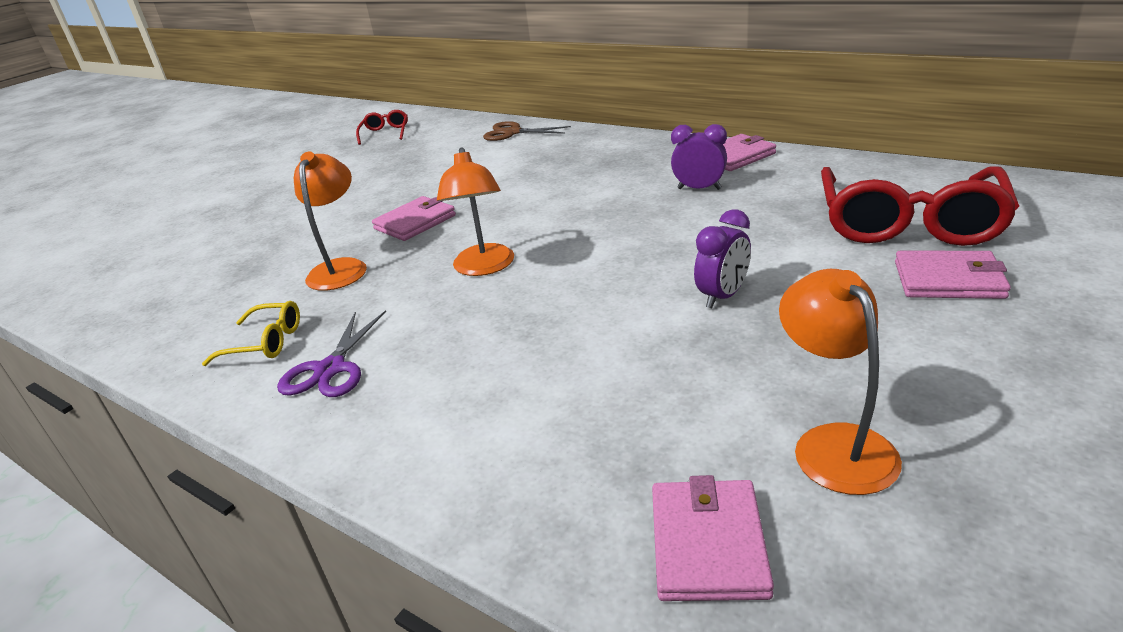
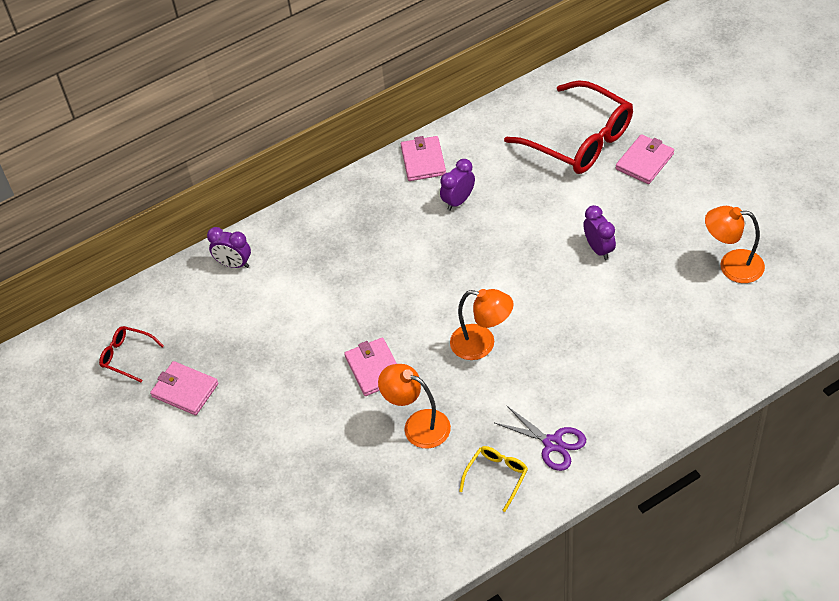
camera: 65 degrees left, 20 degrees up
brown scissors [483,121,571,141] -> purple clock [207,227,251,268]
pink wallet [652,475,774,601] -> pink wallet moved to [150,361,219,415]

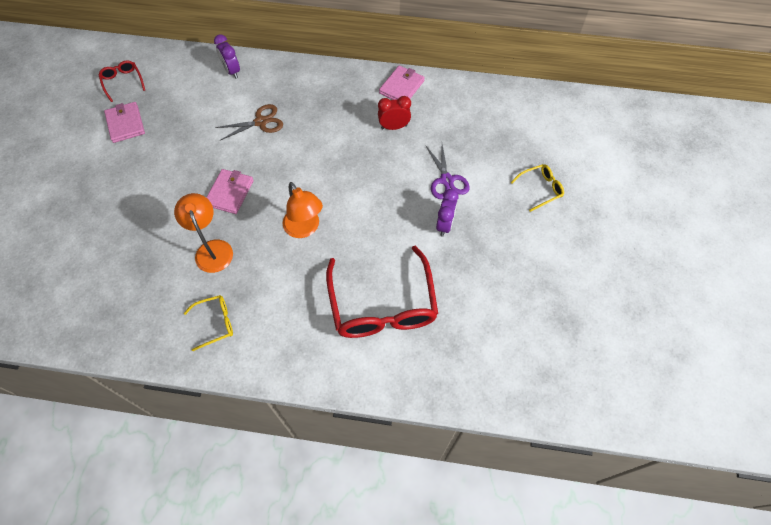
camera: 35 degrees right, 10 degrees up
purple clock [440,159,475,211] -> red clock [378,96,411,130]
purple scissors [495,405,586,471] -> purple scissors moved to [425,145,470,199]
red glasses [504,80,633,174] -> red glasses moved to [326,246,438,338]
pink wallet [616,134,674,184] -> yellow glasses [510,164,564,212]
orange lamp [705,206,765,283] -> none
none -> brown scissors [215,104,283,141]

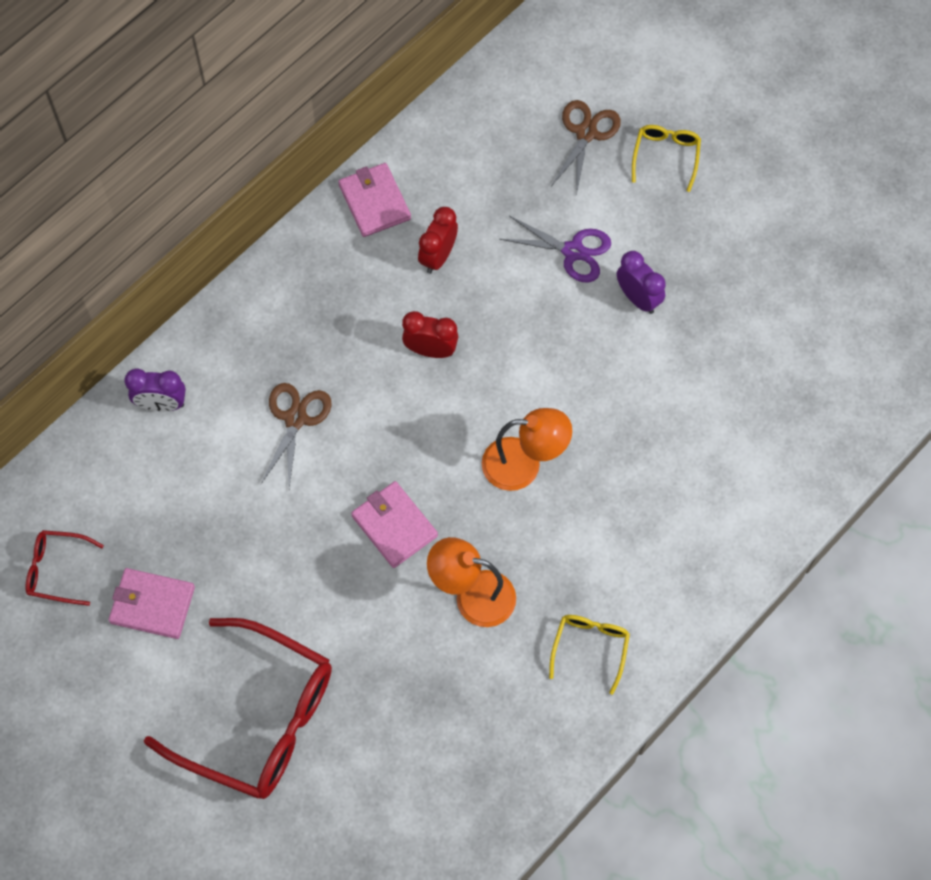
camera: 55 degrees left, 5 degrees up
red glasses [326,246,438,338] -> red glasses moved to [144,618,332,799]
none -> red clock [402,311,458,358]
none -> brown scissors [551,100,621,191]

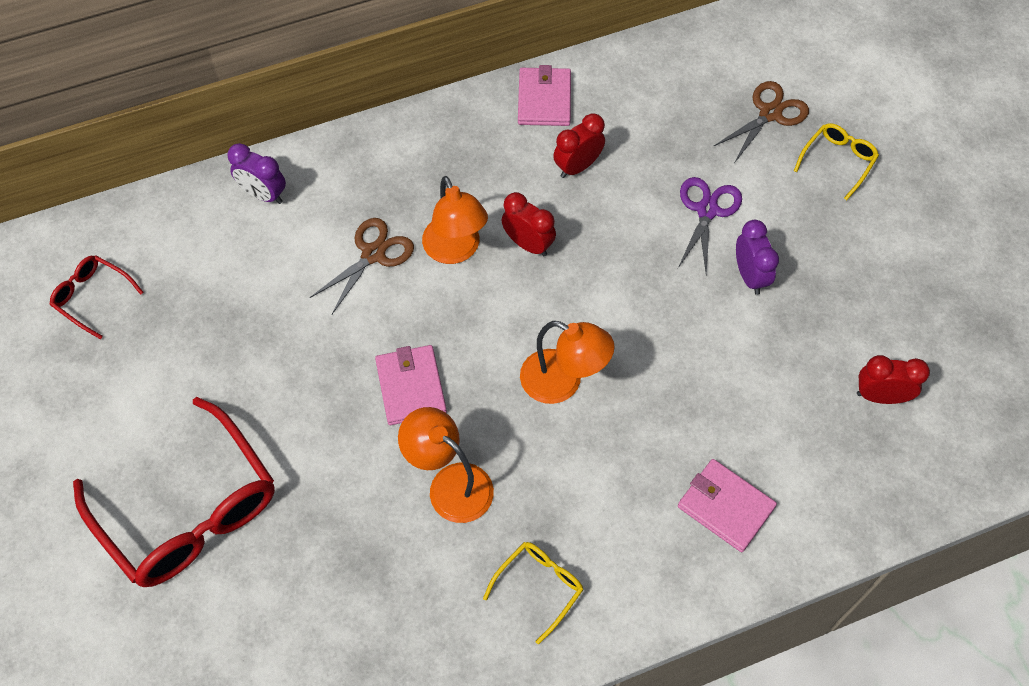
camera: 25 degrees right, 5 degrees down
pink wallet [108,568,195,639] -> pink wallet moved to [678,459,777,552]
purple scissors [499,216,611,283] -> purple scissors turned 120 degrees counterclockwise [678,177,742,274]
none -> orange lamp [422,176,488,264]
none -> red clock [857,355,930,404]

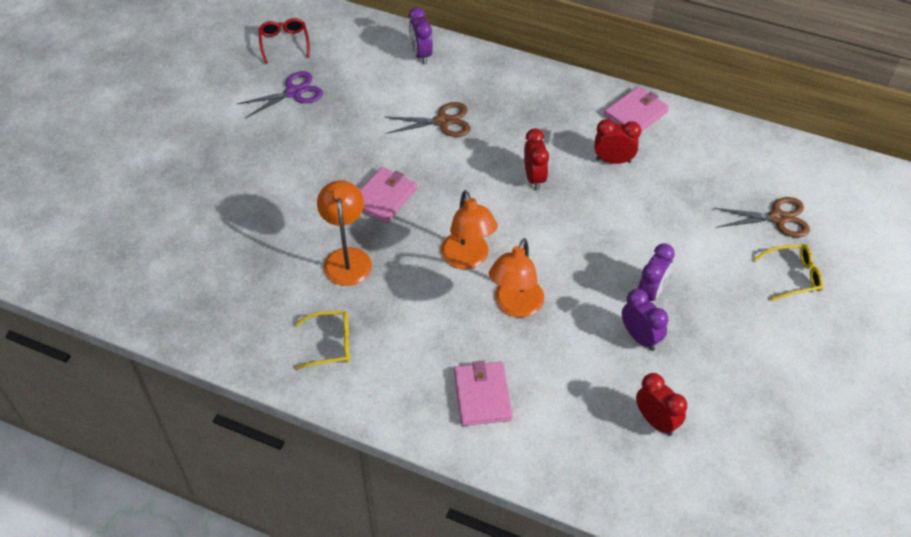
camera: 45 degrees right, 10 degrees down
red glasses [73,397,275,587] -> none
orange lamp [422,176,488,264] -> orange lamp moved to [489,238,544,317]
purple scissors [678,177,742,274] -> purple scissors moved to [237,71,323,118]
none -> purple clock [622,289,668,351]

